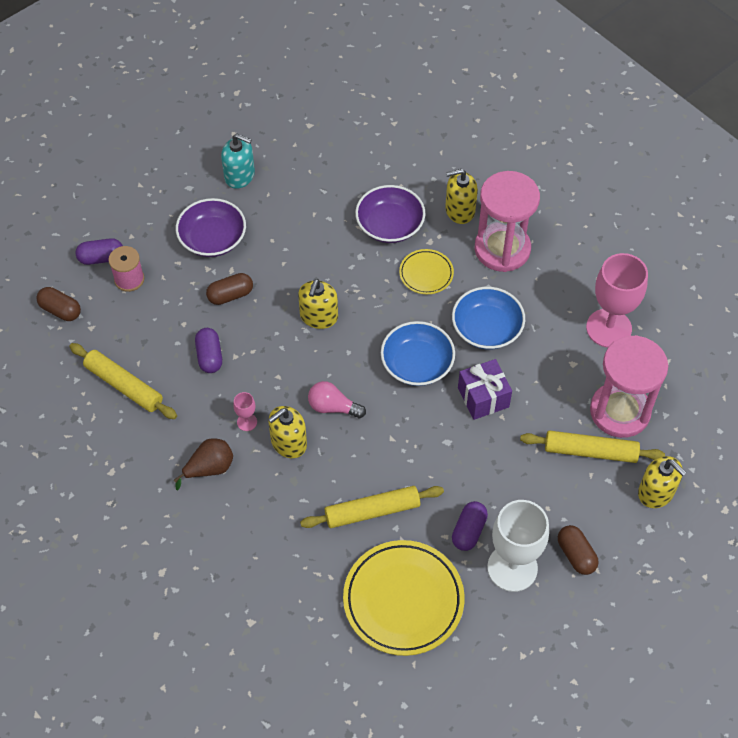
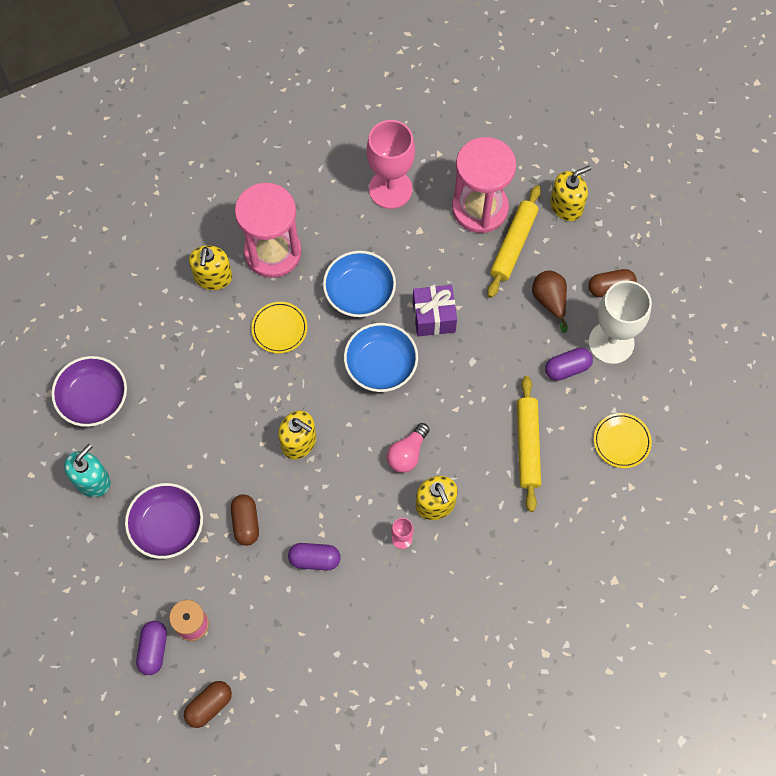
camera: 75 degrees left, 10 degrees up
yellow rolling pin [69,343,177,419] -> none
brown pear [174,438,233,490] -> brown pear moved to [532,270,568,333]
yellow plate [343,540,465,656] -> yellow plate [594,413,652,468], size x0.52
purple bowl [355,185,425,243] -> purple bowl moved to [51,356,127,427]
purple capsule [452,501,488,551] -> purple capsule turned 60 degrees counterclockwise [545,348,593,381]

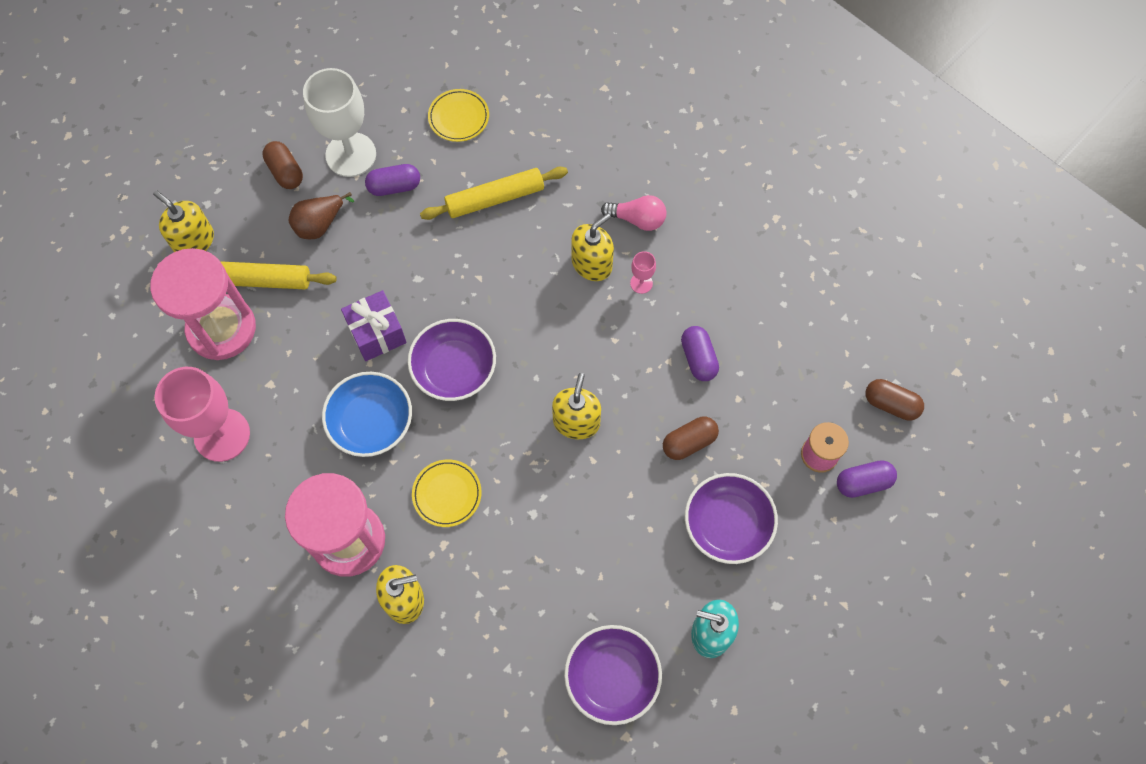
camera: 110 degrees left, 0 degrees up
blue bowl [344,323,418,392] -> purple bowl [408,319,496,401]
pink light bulb [387,423,430,473] -> pink light bulb moved to [601,195,667,231]
purple capsule [545,348,593,381] -> purple capsule turned 60 degrees counterclockwise [365,164,420,196]

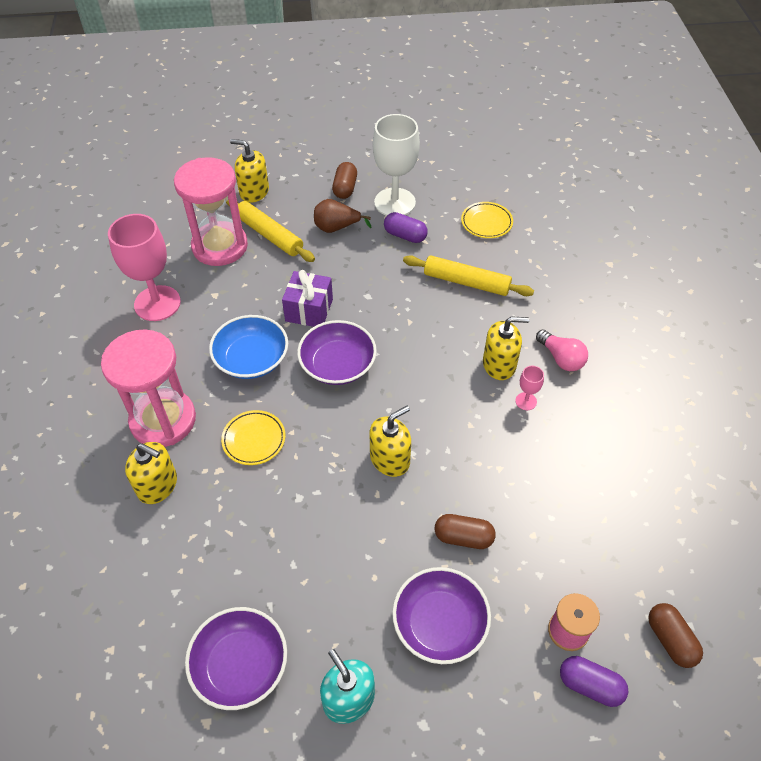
camera: 40 degrees right, 15 degrees down
yellow soap dispenser [153,191,214,252] -> yellow soap dispenser turned 60 degrees counterclockwise [230,139,269,203]
purple capsule [681,326,719,381] -> none

